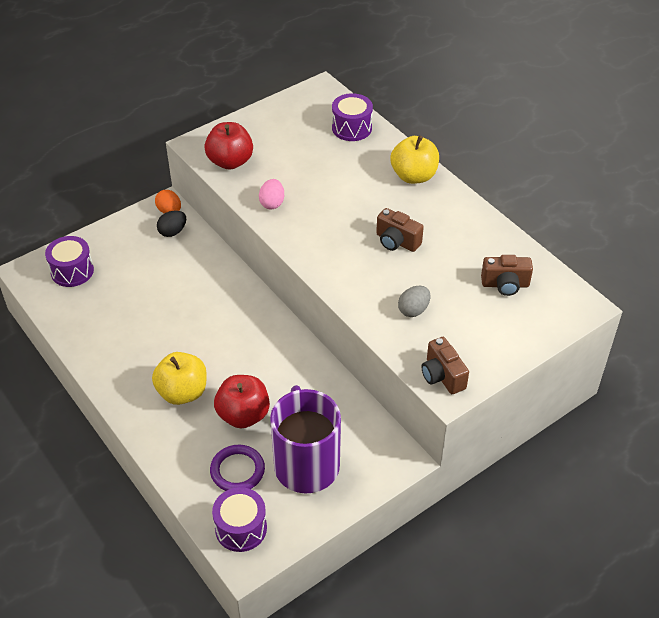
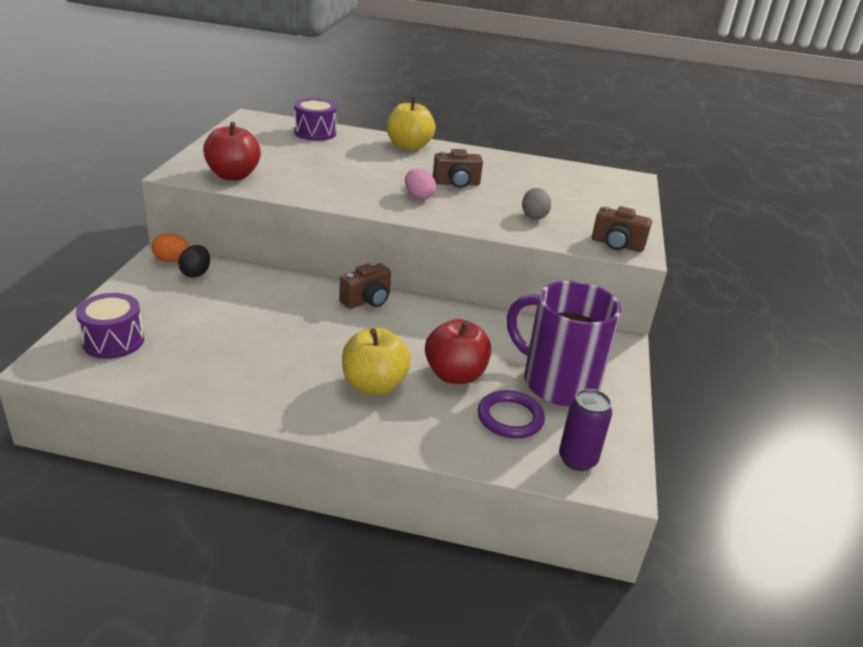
camera: 45 degrees left, 15 degrees down
purple drum [212,487,267,552] -> purple can [559,389,612,471]
pink egg [259,179,284,209] -> pink egg moved to [405,169,436,200]
brown camera [481,255,533,296] -> brown camera moved to [339,263,391,309]

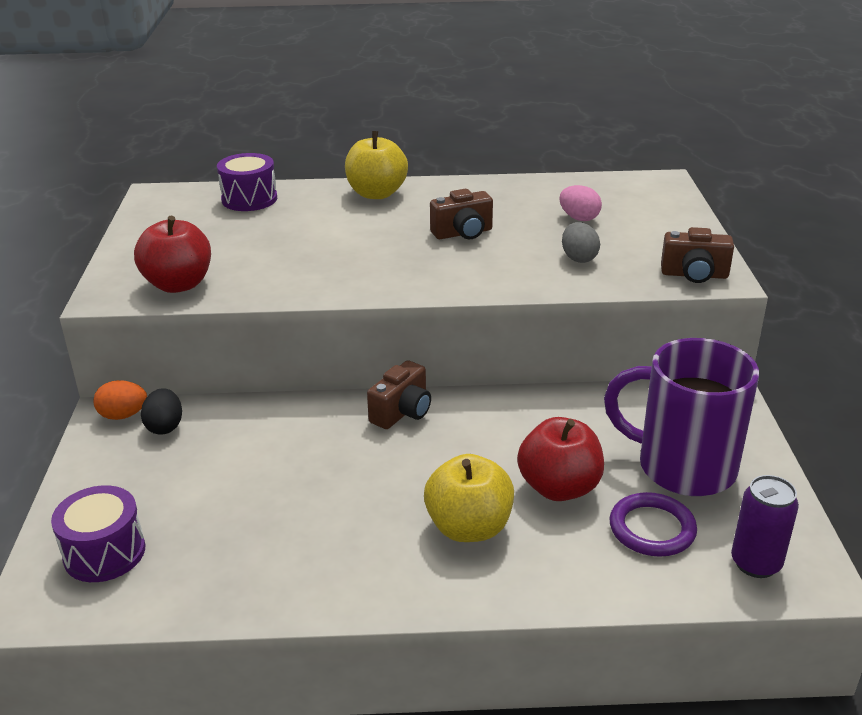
camera: 10 degrees left, 0 degrees up
pink egg [405,169,436,200] -> pink egg moved to [559,185,602,221]

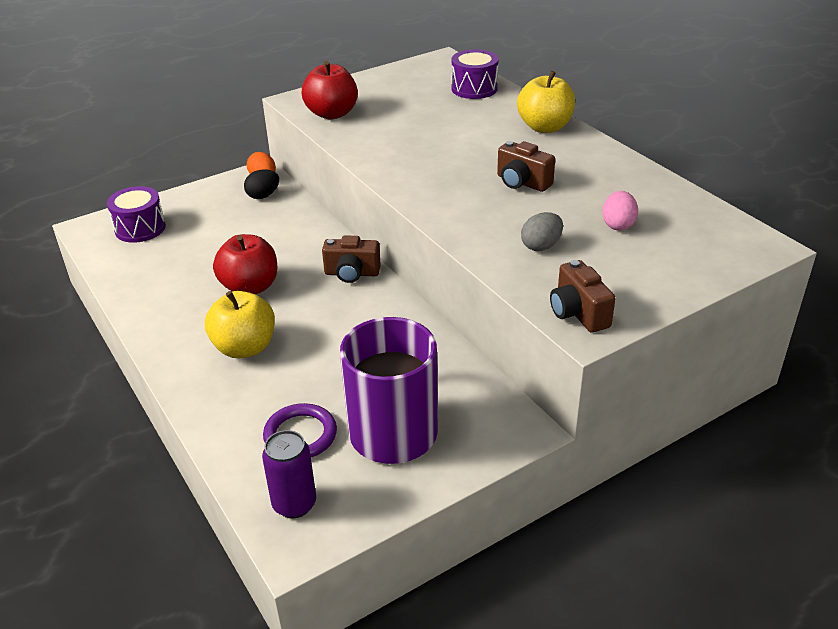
camera: 60 degrees right, 5 degrees up
red apple [517,417,604,501] -> red apple moved to [213,234,278,294]

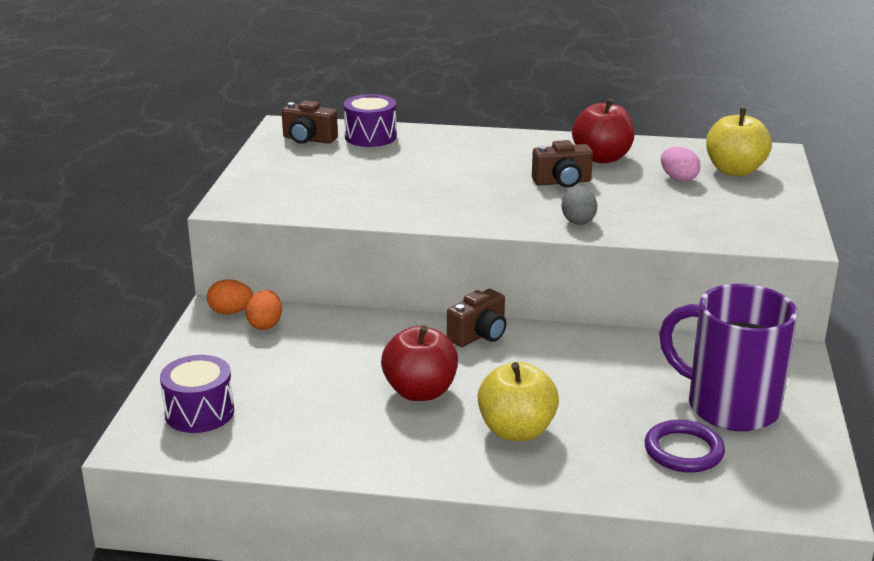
camera: 50 degrees left, 10 degrees down
black egg [244,169,279,199] -> orange egg [246,290,282,330]
purple can [262,430,316,518] -> none
red apple [302,61,358,120] -> red apple moved to [572,98,635,163]
yellow apple [517,71,575,133] -> yellow apple moved to [706,108,772,176]
grey egg [521,212,563,251] -> grey egg moved to [561,186,597,225]
brown camera [550,260,615,333] -> brown camera moved to [282,100,338,144]

